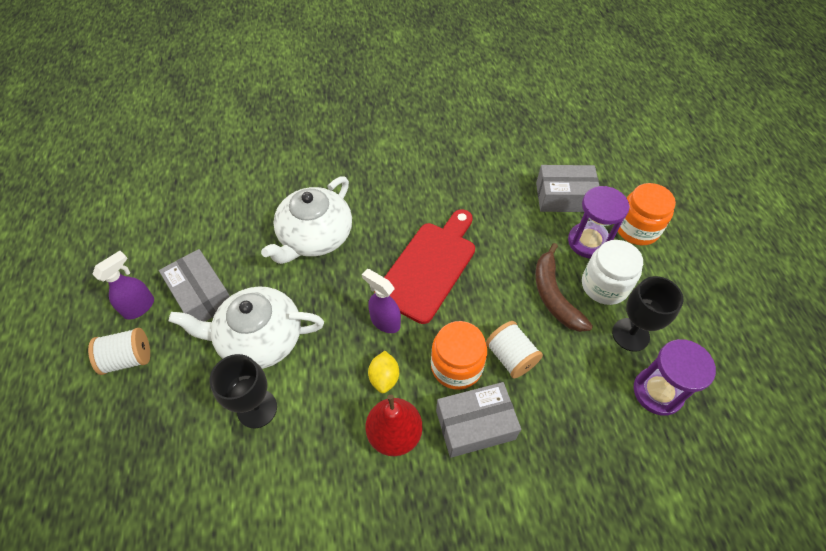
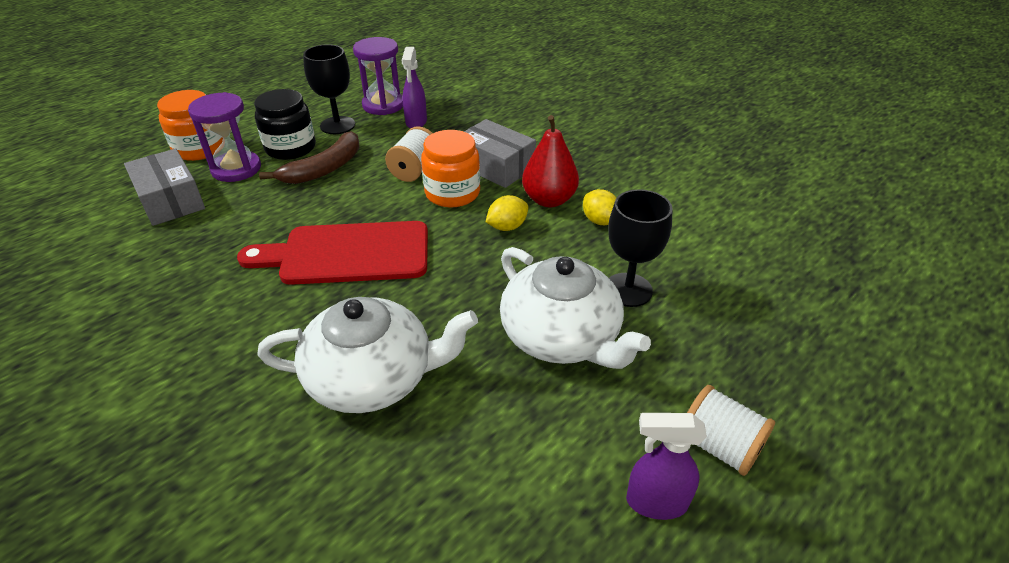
camera: 125 degrees left, 15 degrees down
grey box [159,249,230,322] -> none
purple spray bottle [362,269,401,333] -> purple spray bottle moved to [402,47,427,128]
white jar [582,240,643,305] -> black jar [254,89,316,160]
none -> yellow lemon [583,189,616,225]

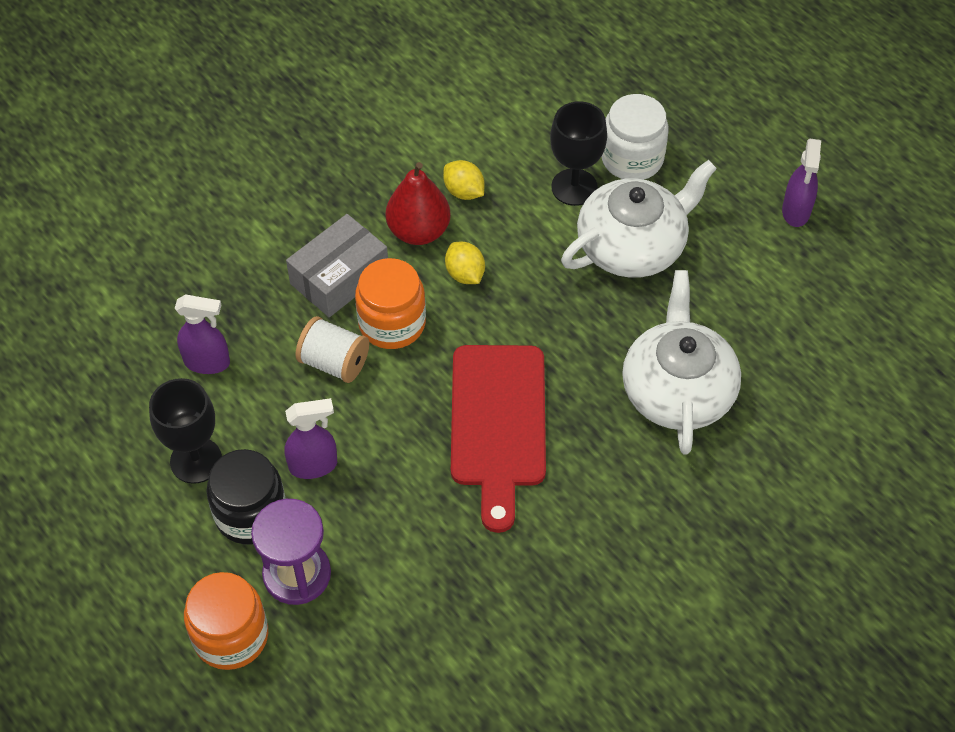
camera: 85 degrees left, 15 degrees up
grey box [124,148,205,226] -> none
brown banana [259,131,360,184] -> purple spray bottle [285,398,337,479]
purple hourglass [353,37,403,115] -> none
yellow lemon [583,189,616,225] -> yellow lemon turned 75 degrees clockwise [443,160,484,200]
white spool [687,385,775,476] -> none
none -> white jar [601,94,669,180]

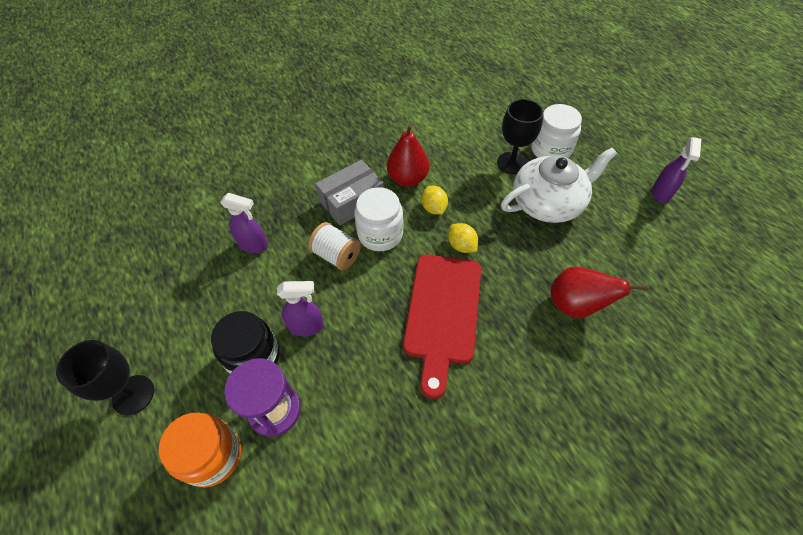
camera: 10 degrees right, 0 degrees up
black goblet [149,378,222,484] -> black goblet moved to [56,340,154,415]
orange jar [355,258,426,349] -> white jar [355,187,404,251]
yellow lemon [443,160,484,200] -> yellow lemon moved to [448,223,478,253]
white teapot [622,270,741,455] -> red pear [551,266,648,318]

